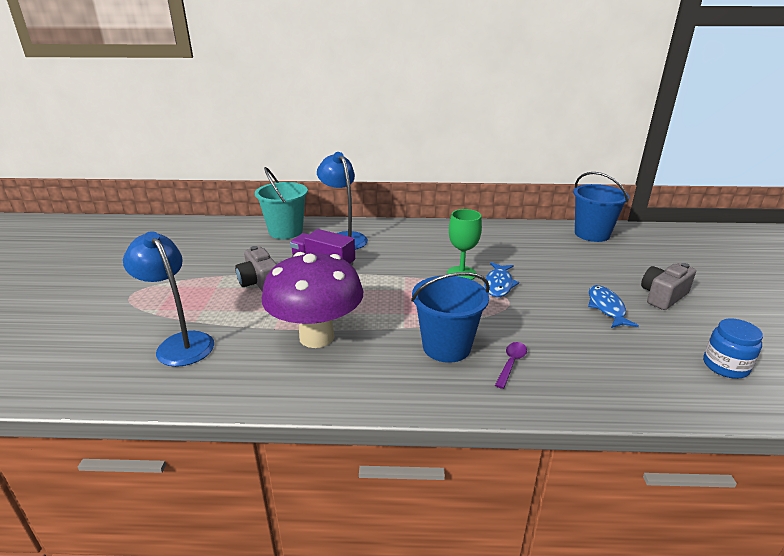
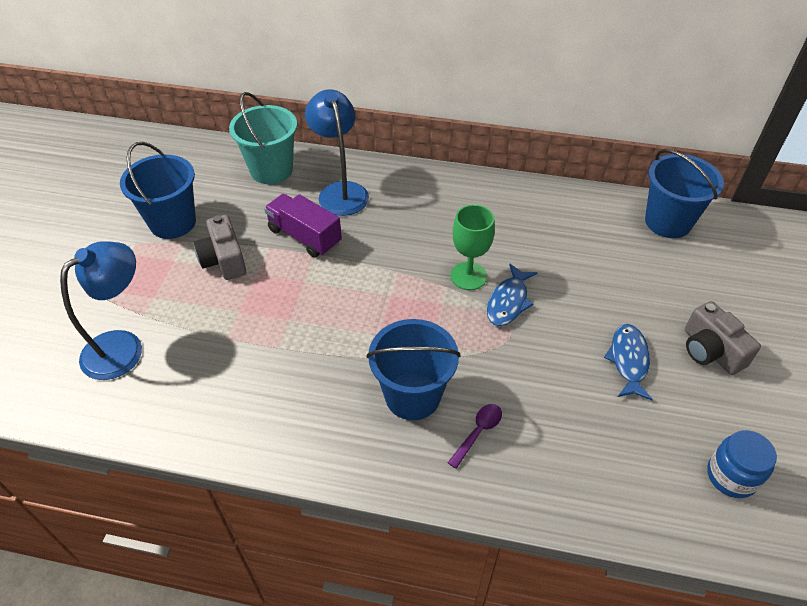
camera: 10 degrees right, 20 degrees up
blue lamp [123,231,214,367] -> blue lamp turned 75 degrees clockwise [60,241,142,380]
purple mushroom [262,252,363,348] -> none
grey camera [641,263,696,310] -> grey camera turned 90 degrees counterclockwise [685,301,761,375]
none -> blue bucket [120,142,196,239]

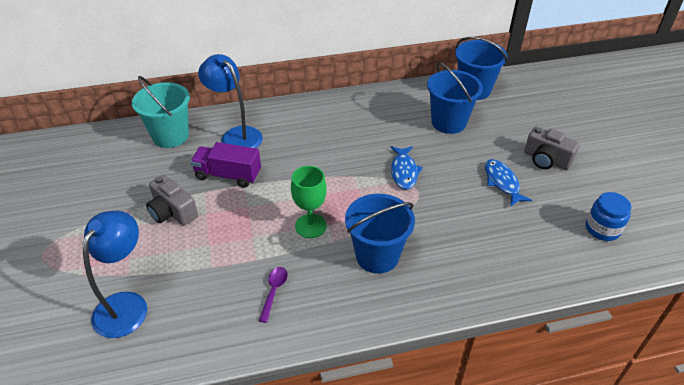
camera: 25 degrees left, 5 degrees down
blue bucket [120,142,196,239] -> blue bucket moved to [427,62,483,134]
purple spoon [448,404,502,469] -> purple spoon moved to [259,267,288,323]
green goblet [451,205,495,290] -> green goblet moved to [291,166,327,238]

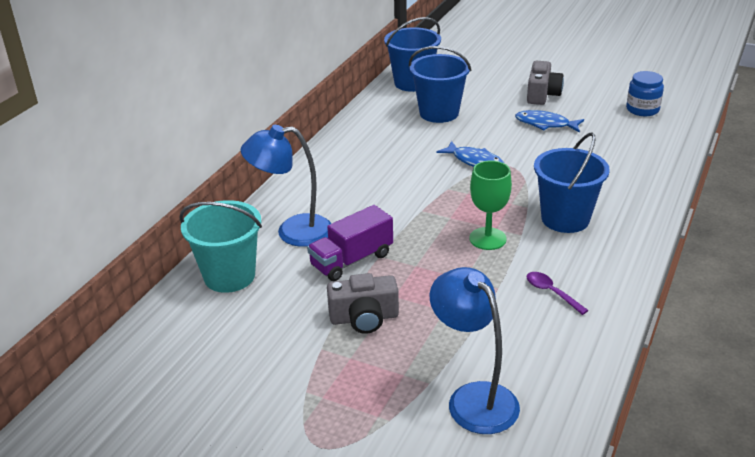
camera: 50 degrees left, 10 degrees down
grey camera [524,126,580,170] -> grey camera turned 60 degrees counterclockwise [527,61,564,105]

